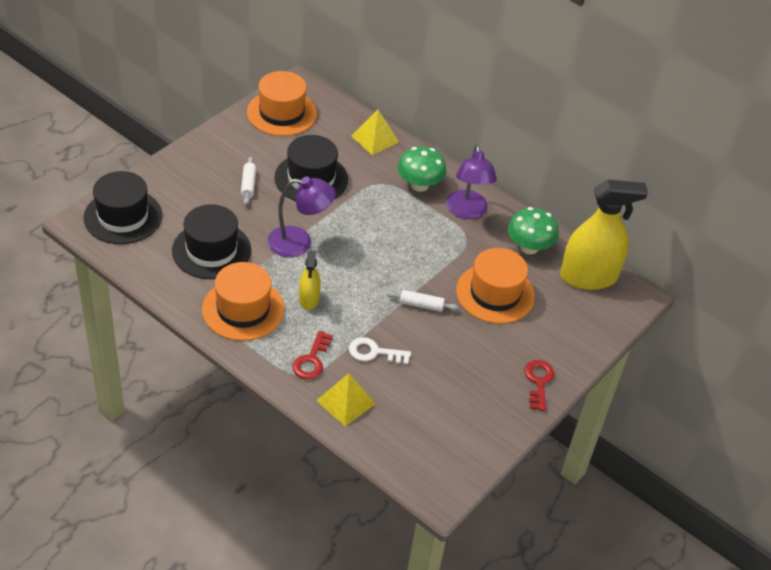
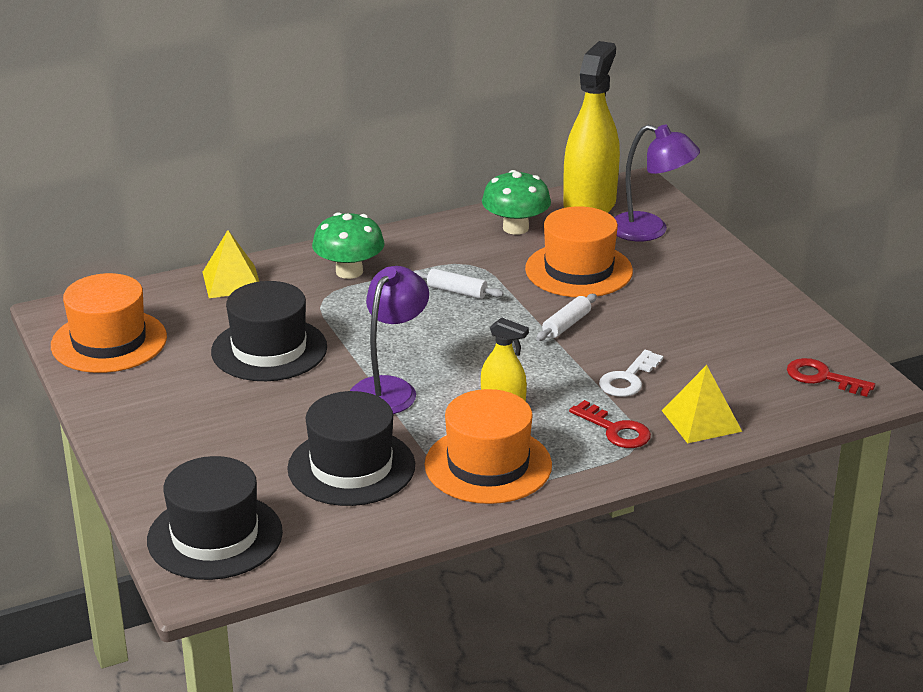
camera: 60 degrees left, 15 degrees down
white rolling pin [241,157,256,205] -> white rolling pin moved to [413,268,504,299]
purple lamp [446,144,497,219] -> purple lamp moved to [614,125,700,241]
red key [525,360,554,411] -> red key moved to [787,358,875,397]

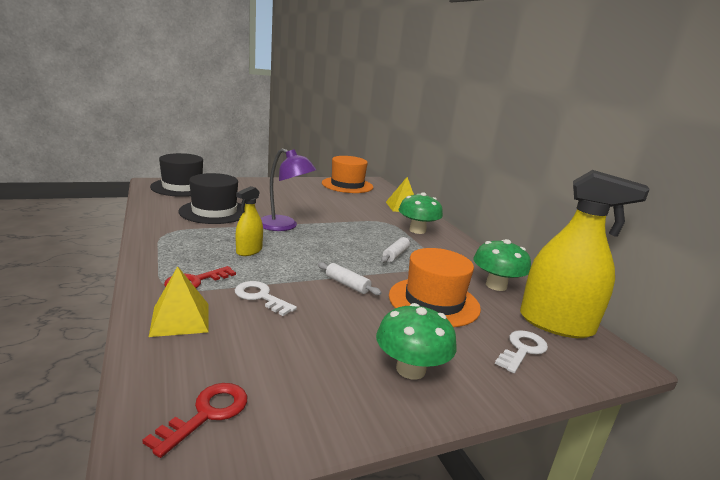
camera: 90 degrees right, 10 degrees down
black hat [211,281,327,381] -> none
orange hat [424,389,552,504] -> none
purple lamp [614,125,700,241] -> white key [495,330,548,373]
none -> green mushroom [376,303,457,380]

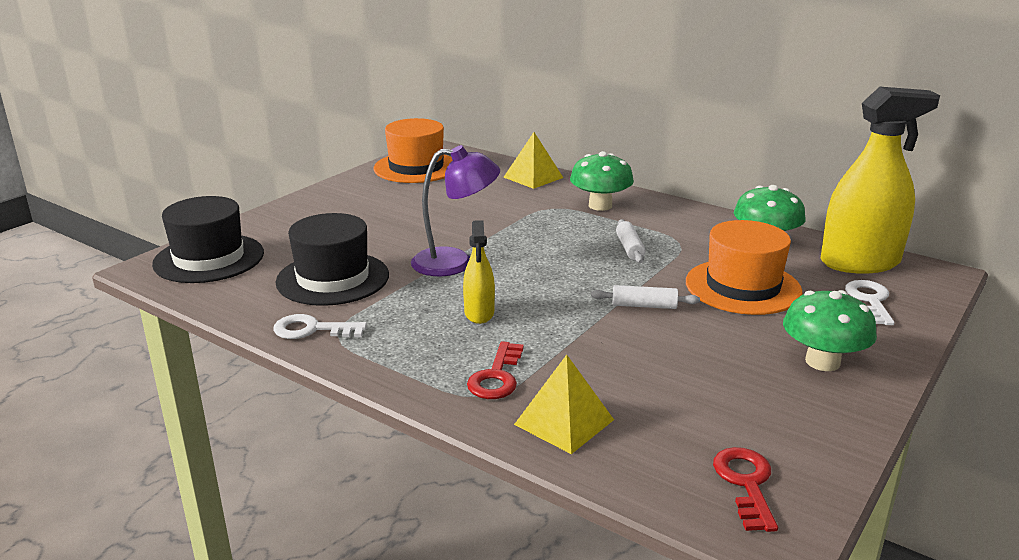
camera: 30 degrees left, 5 degrees up
white key [235,281,297,316] -> white key moved to [273,314,367,339]

